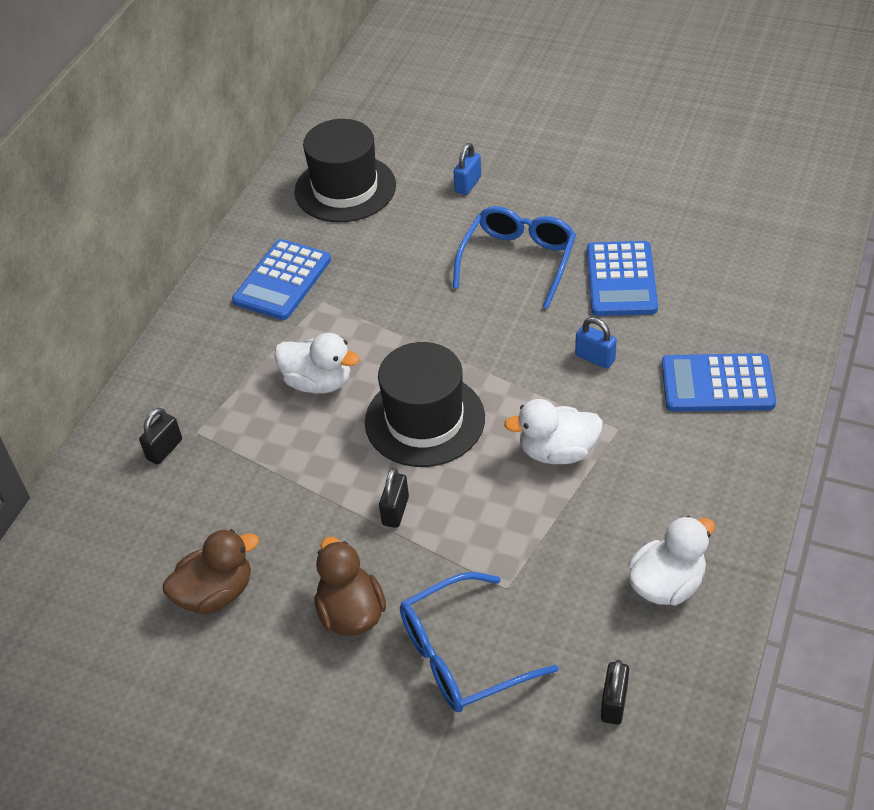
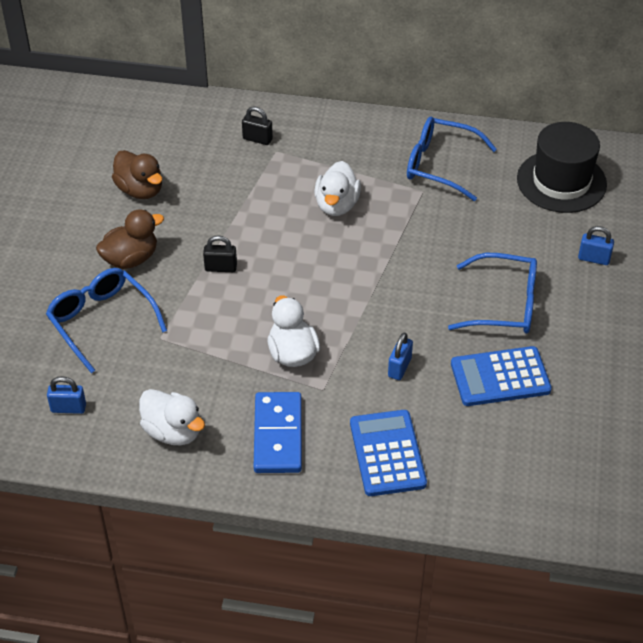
camera: 75 degrees right, 0 degrees up
blue calculator [232,239,331,320] -> blue glasses [407,117,497,201]
black hat [365,342,485,467] -> none
black padlock [601,660,629,725] -> blue padlock [47,376,86,414]
none -> blue domino [254,392,302,473]

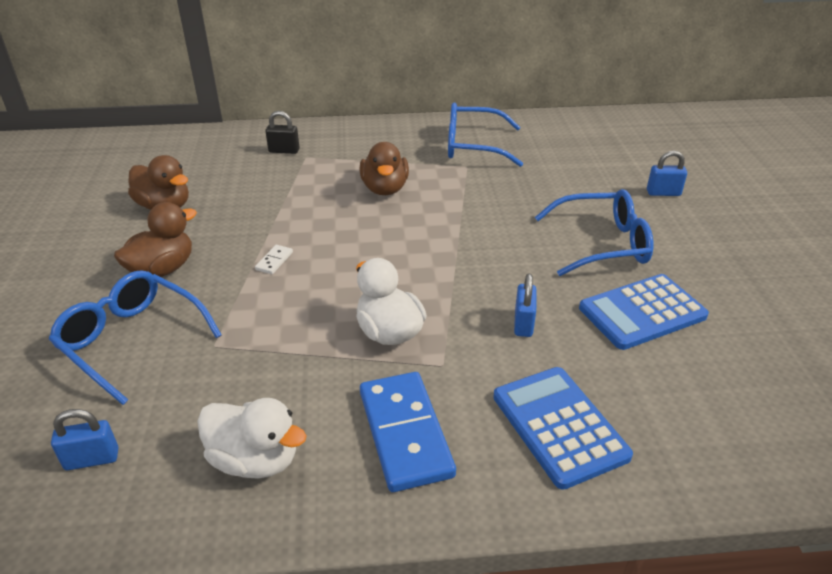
camera: 15 degrees left, 10 degrees down
black padlock [203,235,237,272] -> white domino [255,245,293,274]
white duck [314,161,361,216] -> brown duck [359,142,409,195]
black hat [517,122,607,213] -> none

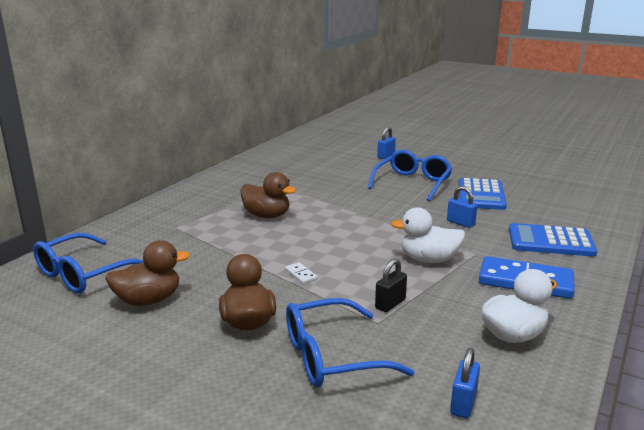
camera: 55 degrees left, 15 degrees down
black padlock [265,111,300,154] -> black padlock moved to [375,258,407,312]
blue glasses [448,102,523,167] -> blue glasses moved to [33,233,144,294]

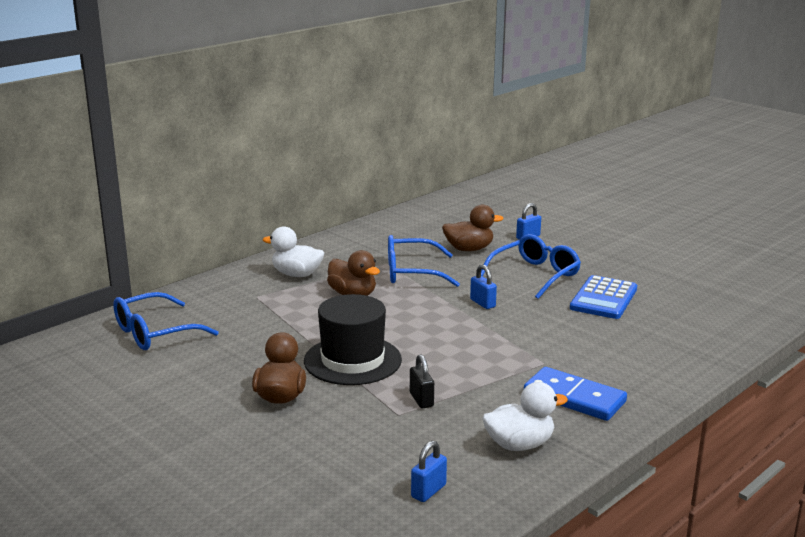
camera: 15 degrees right, 0 degrees up
brown duck [105,240,190,306] -> brown duck moved to [442,205,503,251]
white domino [285,262,317,284] -> black hat [304,294,402,385]
blue glasses [286,298,415,387] -> blue glasses moved to [388,235,460,287]
black padlock [375,258,407,312] -> black padlock turned 75 degrees counterclockwise [410,354,434,408]
white duck [391,207,465,263] -> white duck moved to [263,226,324,277]
blue padlock [447,186,477,228] -> blue padlock moved to [470,264,497,309]
blue calculator [509,223,597,257] -> none

